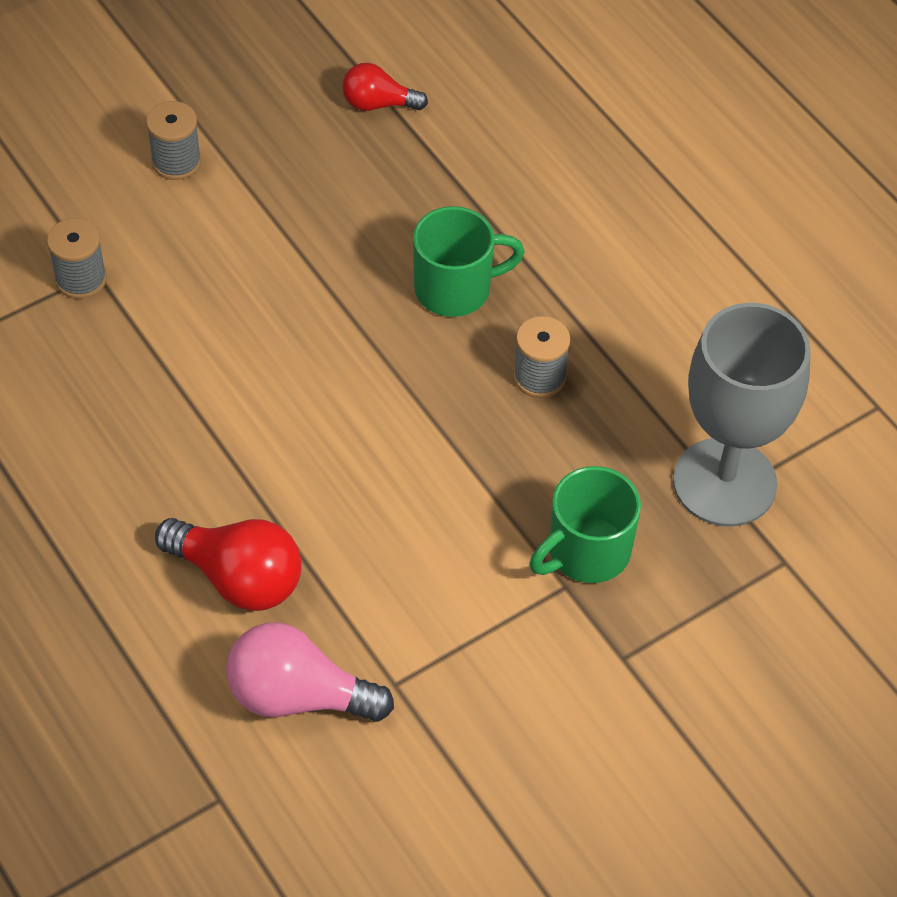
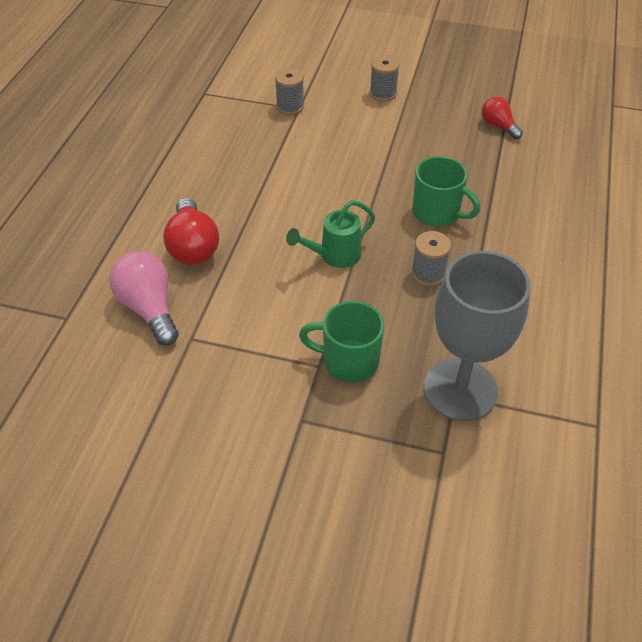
camera: 50 degrees right, 5 degrees down
none -> green watering can [286,200,375,268]

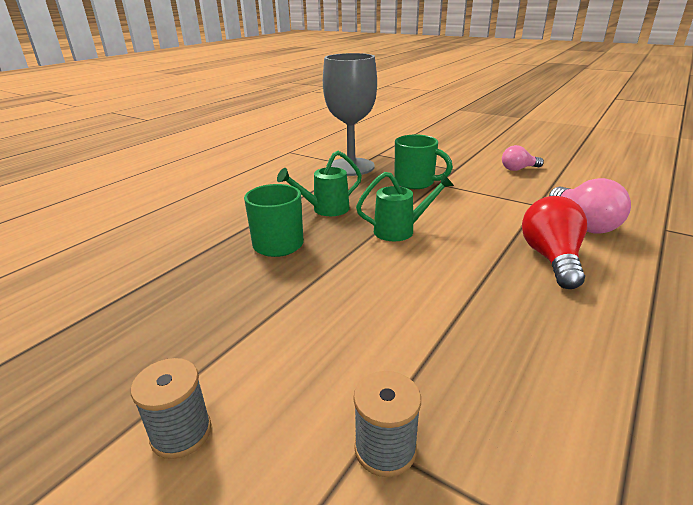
camera: 160 degrees left, 20 degrees down
grey spool [411,231,451,286] -> green watering can [277,151,362,216]
red light bulb [482,97,523,139] -> none
none -> pink light bulb [502,145,544,171]

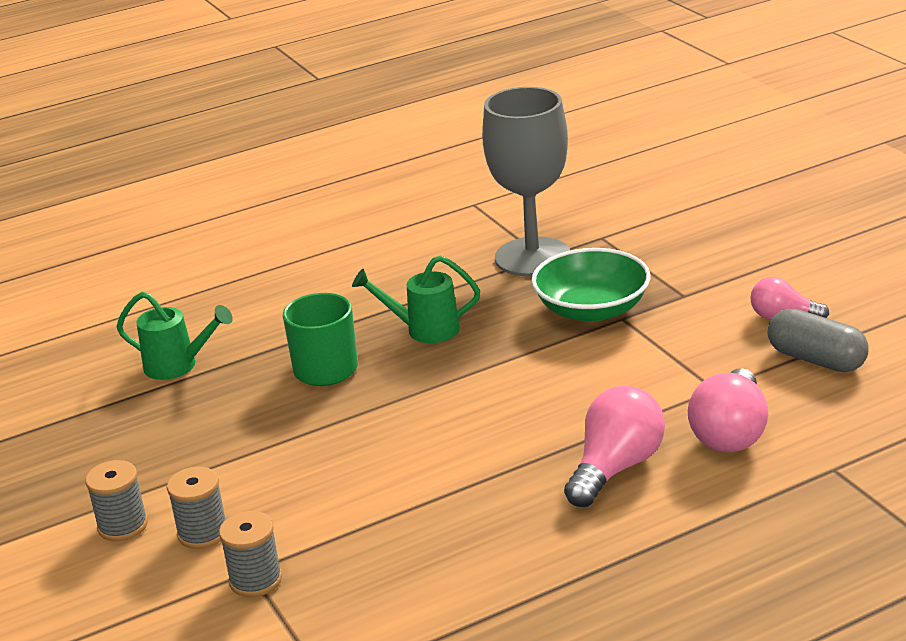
camera: 30 degrees right, 0 degrees up
green watering can [356,172,454,241] -> green watering can moved to [117,292,233,380]
green mug [394,135,453,189] -> green bowl [531,248,651,322]
red light bulb [522,196,587,289] -> pink light bulb [564,386,665,507]
none -> grey spool [167,467,225,549]
none -> grey capsule [767,309,868,372]

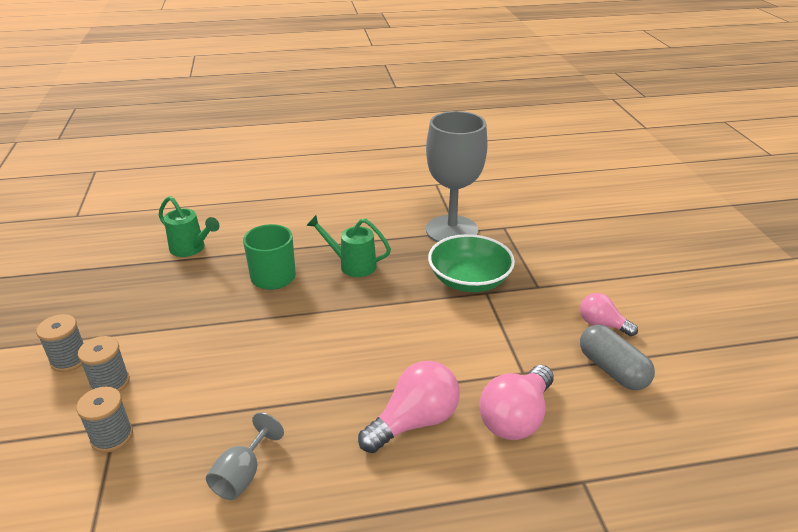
camera: 15 degrees right, 5 degrees up
none -> grey goblet [206,412,284,500]

